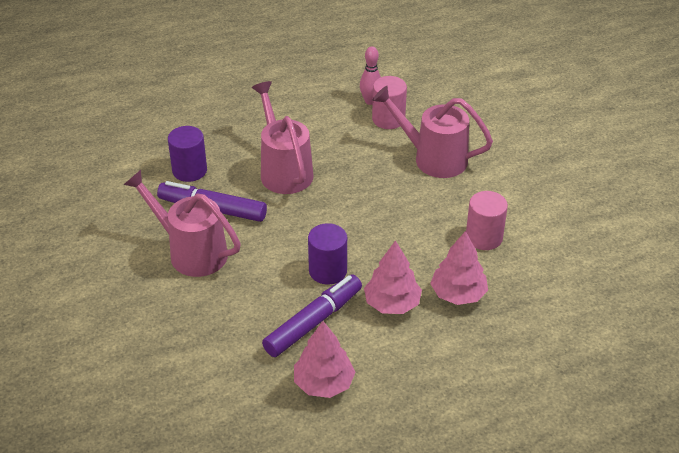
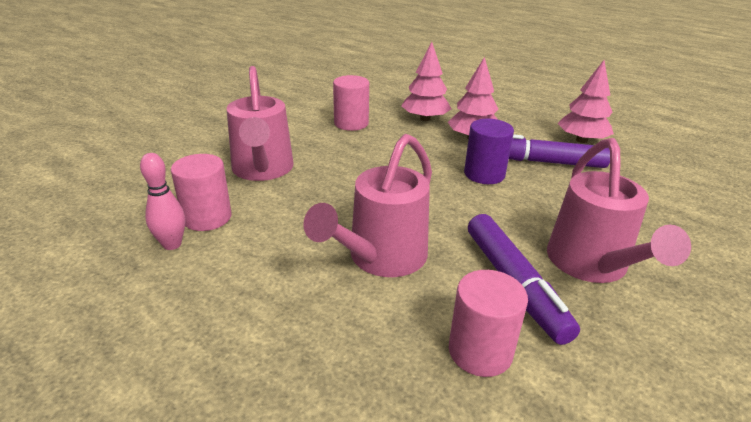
camera: 125 degrees left, 10 degrees down
purple cylinder [168,126,207,182] -> pink cylinder [449,270,528,377]

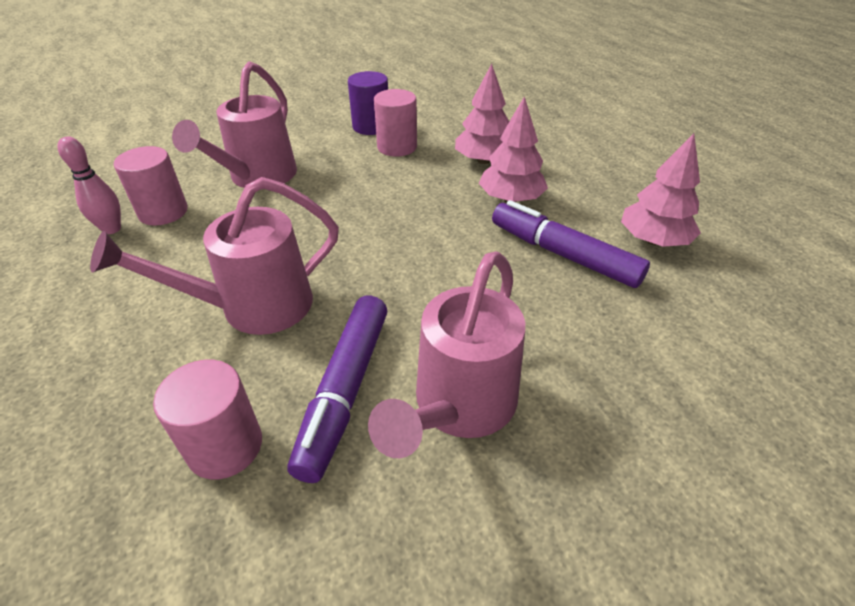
camera: 30 degrees right, 10 degrees up
purple cylinder [464,119,514,184] -> purple cylinder moved to [348,71,388,135]

